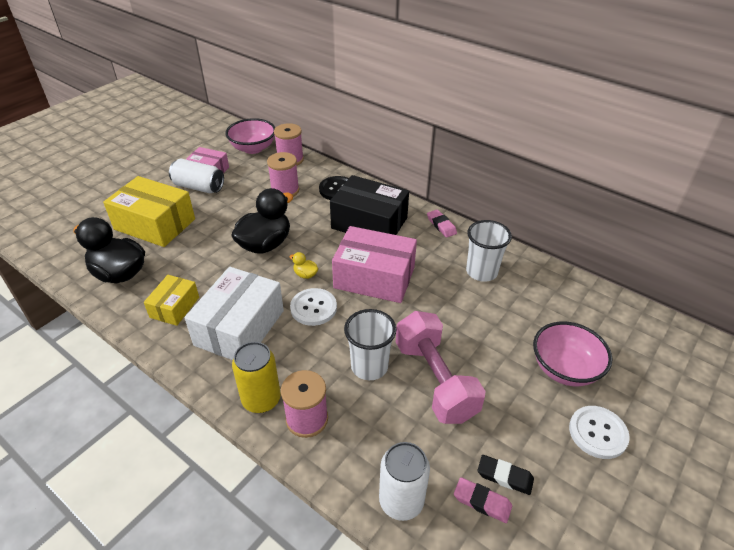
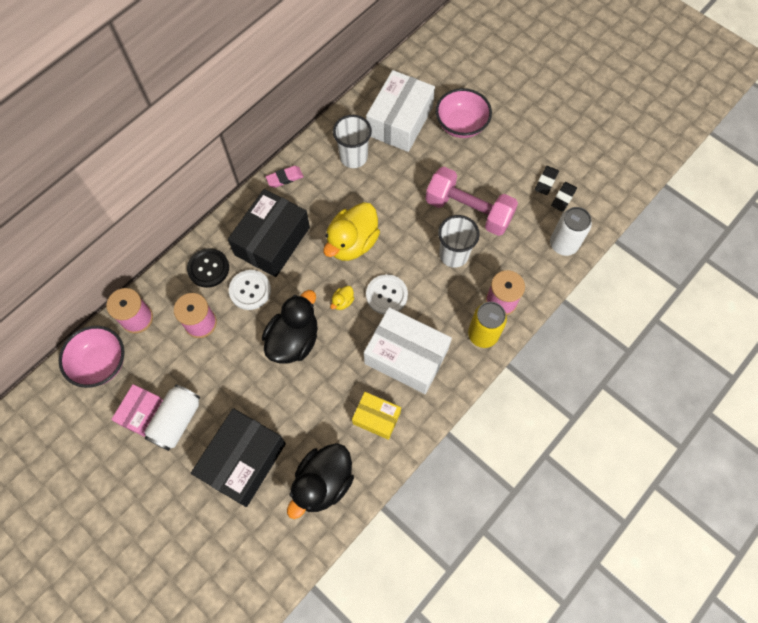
camera: 85 degrees left, 25 degrees up
yellow box [103,176,195,247] -> black box [191,408,286,507]
black duck [231,188,293,254] -> black duck turned 75 degrees clockwise [262,290,318,363]
pink box [332,226,417,303] -> yellow duck [324,202,380,261]
pink dumbbell [396,311,486,424] -> pink dumbbell turned 45 degrees clockwise [426,167,518,236]
pink eraser [454,477,512,523] -> black eraser [551,182,577,212]
white button [569,406,630,459] -> white button moved to [229,270,271,310]
none -> white box [366,70,435,152]

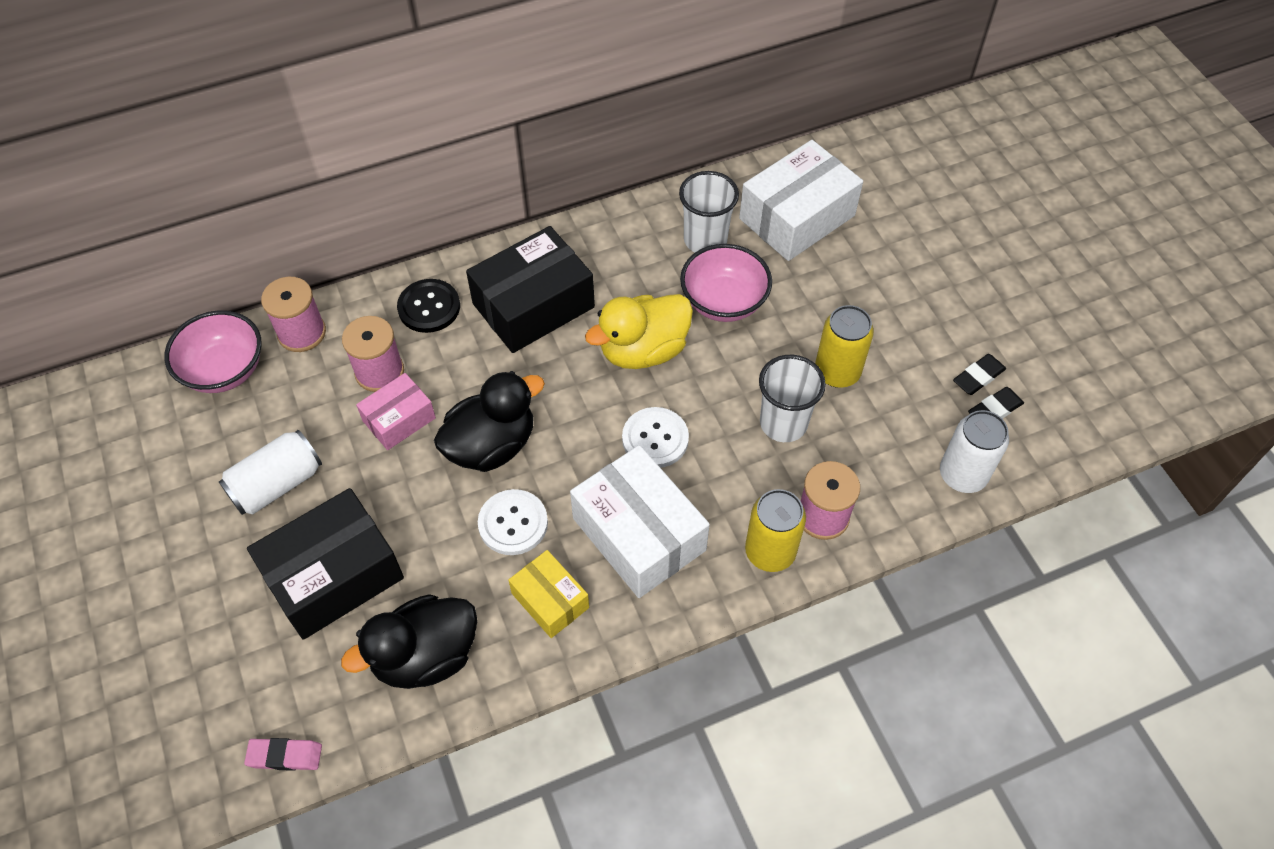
camera: 25 degrees right, 10 degrees down
pink box [111,384,163,437] -> pink box moved to [356,373,436,450]
white button [229,270,271,310] -> white button moved to [478,489,548,555]
pink eraser [265,166,304,188] -> pink eraser moved to [244,738,322,771]
yellow duck [330,286,354,310] -> none
pink dumbbell [426,167,518,236] -> yellow can [815,305,874,388]
pink bowl [436,88,492,138] -> pink bowl moved to [680,244,772,322]

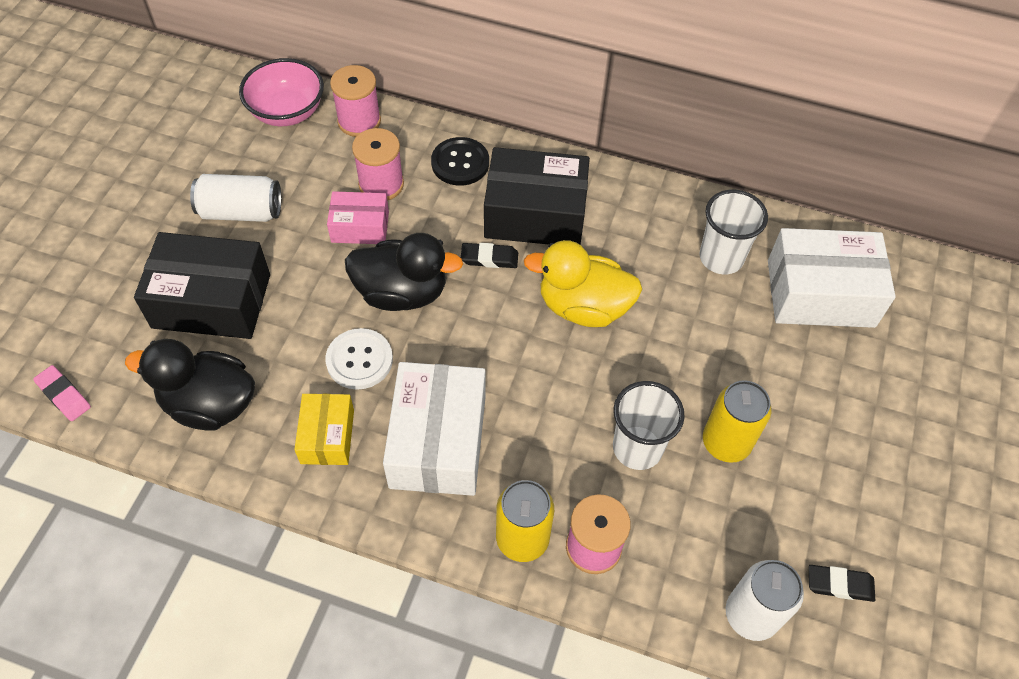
camera: 40 degrees right, 0 degrees up
white button [622,407,689,468] -> none
pink bowl [680,244,772,322] -> none
black eraser [953,354,1006,395] -> black eraser moved to [461,243,518,268]

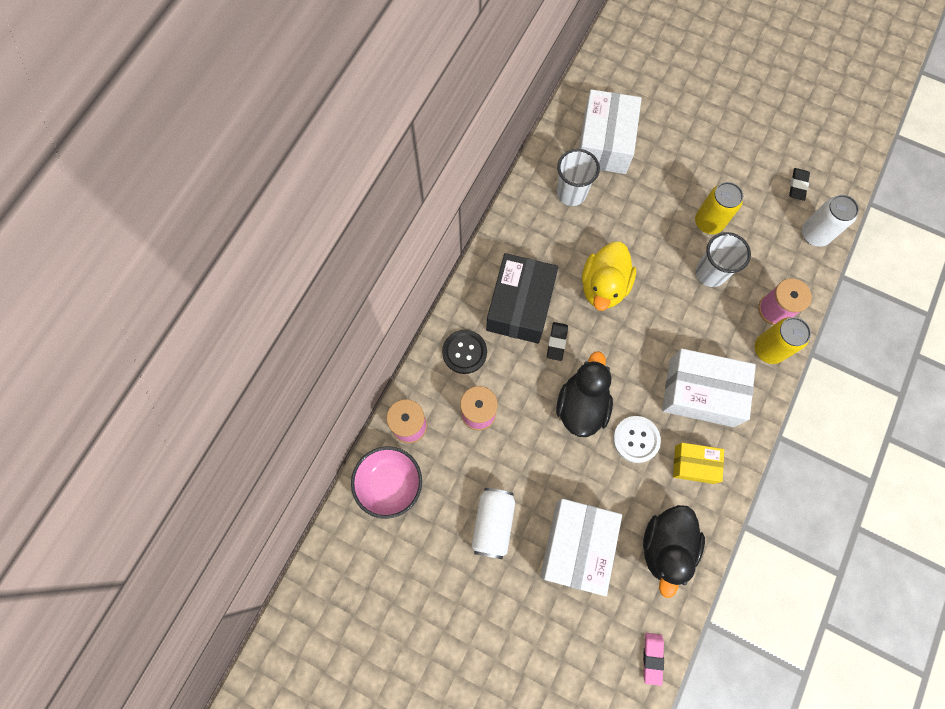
camera: 80 degrees left, 15 degrees up
pink eraser [33,365,91,421] -> pink eraser turned 45 degrees counterclockwise [643,633,664,686]
black box [134,232,270,339] -> white box [540,499,622,596]
pink box [327,191,389,244] -> none

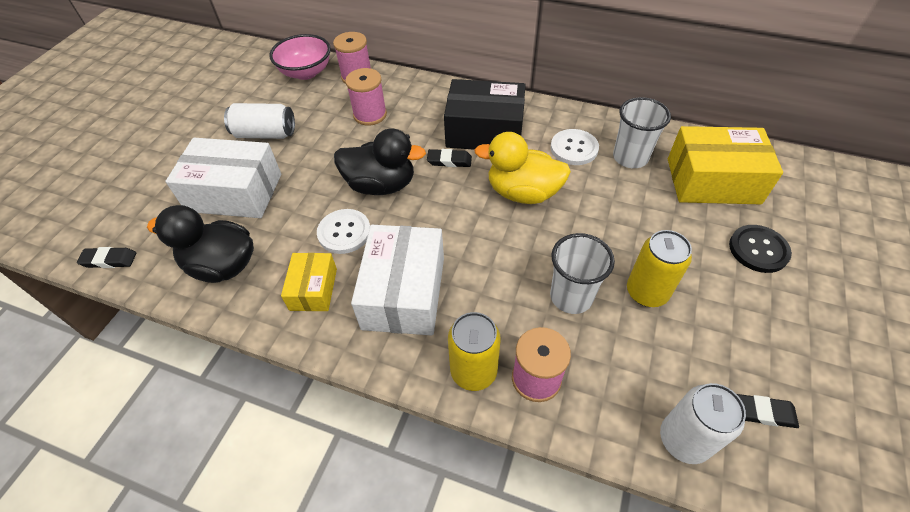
camera: 85 degrees right, 20 degrees down
black button [442,330,487,374] -> black button moved to [729,225,792,273]
white box [579,89,642,174] -> yellow box [668,126,783,204]
pink eraser [643,633,664,686] -> black eraser [77,247,136,268]
none -> white button [551,129,599,165]

